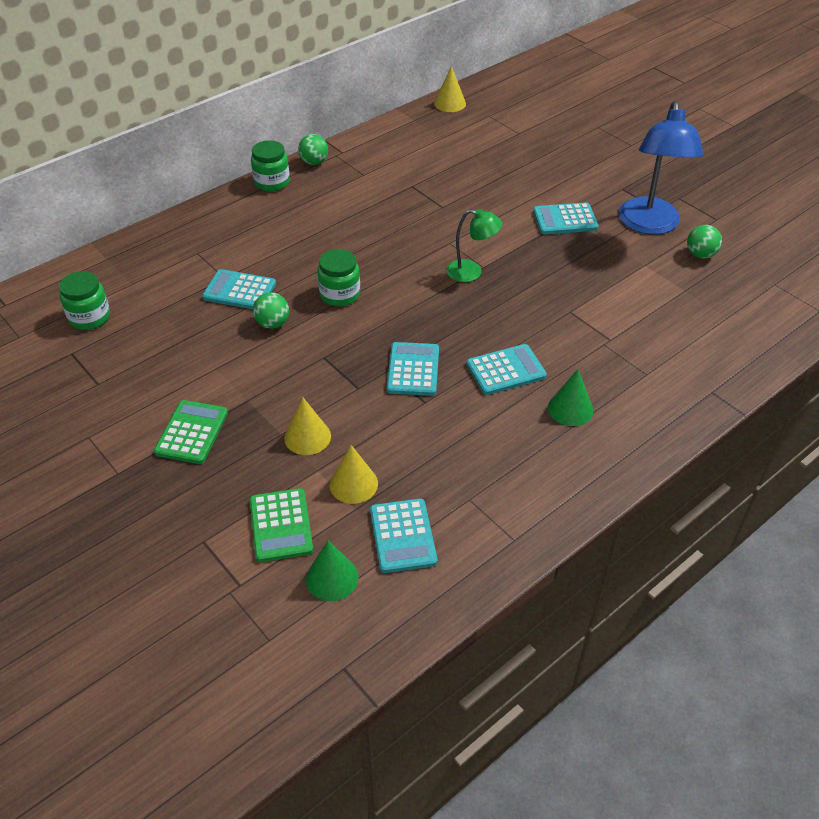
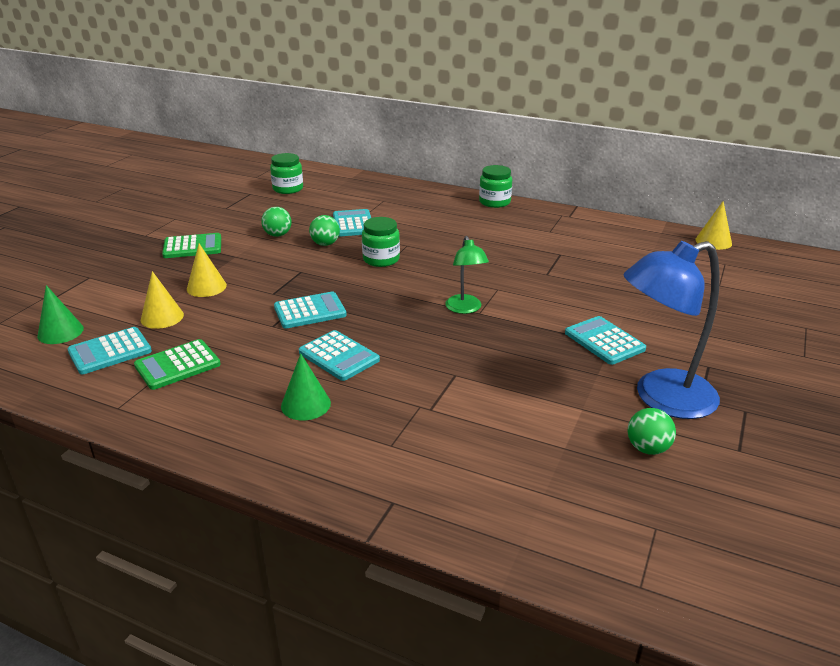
camera: 65 degrees right, 15 degrees down
green calculator [250,488,313,562] -> green calculator moved to [134,339,221,390]
green ball [298,134,328,165] -> green ball moved to [261,207,292,237]

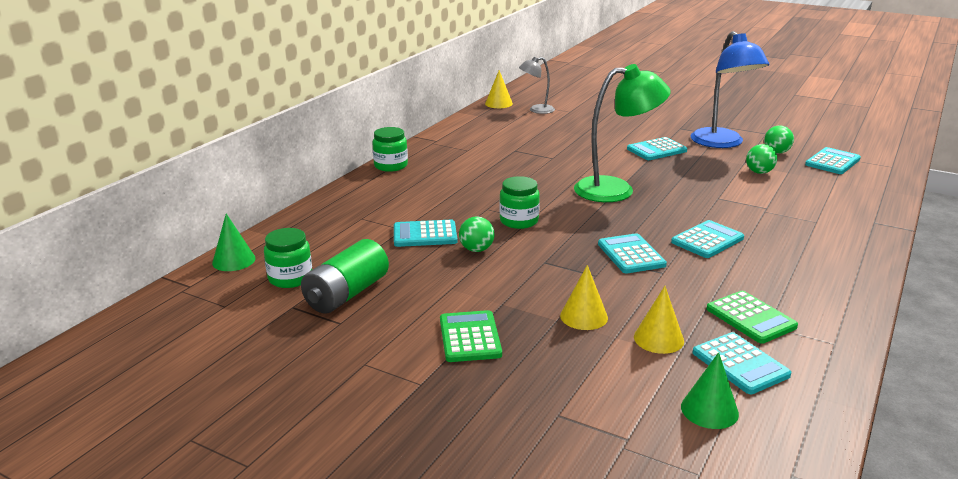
camera: 85 degrees left, 5 degrees down
green ball [261,207,292,237] -> green ball moved to [746,144,777,174]
green cone [281,353,331,420] -> green cone moved to [212,213,256,271]
green lamp [445,236,489,314] -> green lamp [574,64,671,202], size x1.84
none -> green battery [301,239,389,314]
none -> grey lamp [519,57,555,114]
none -> turquoise calculator [805,147,861,174]

